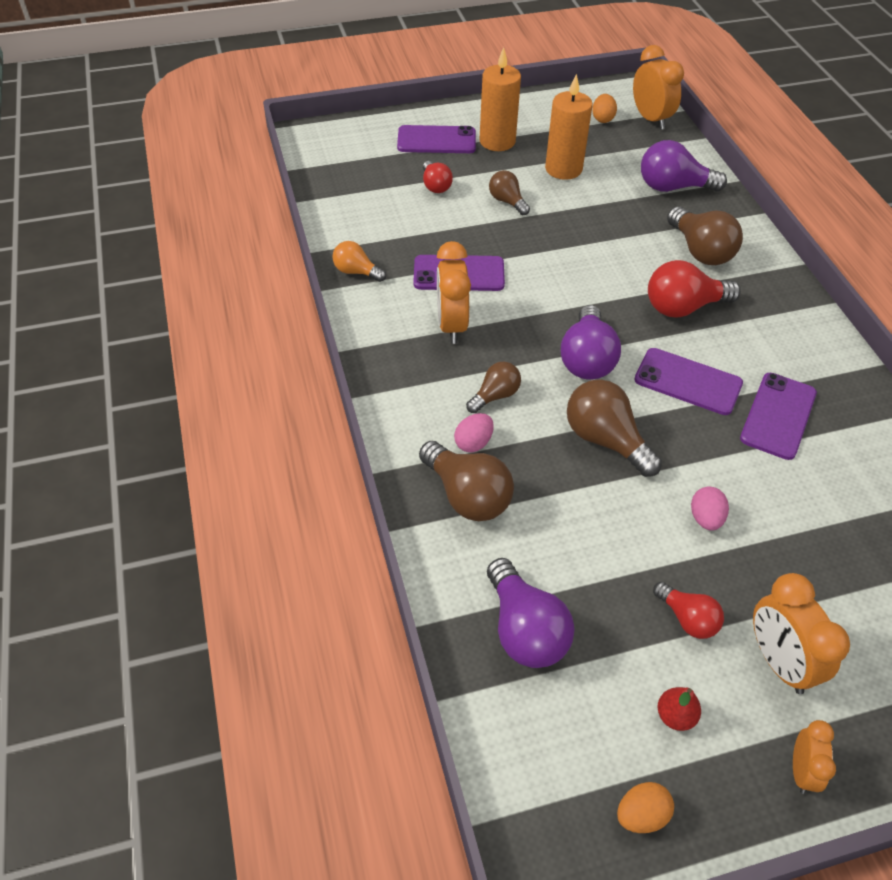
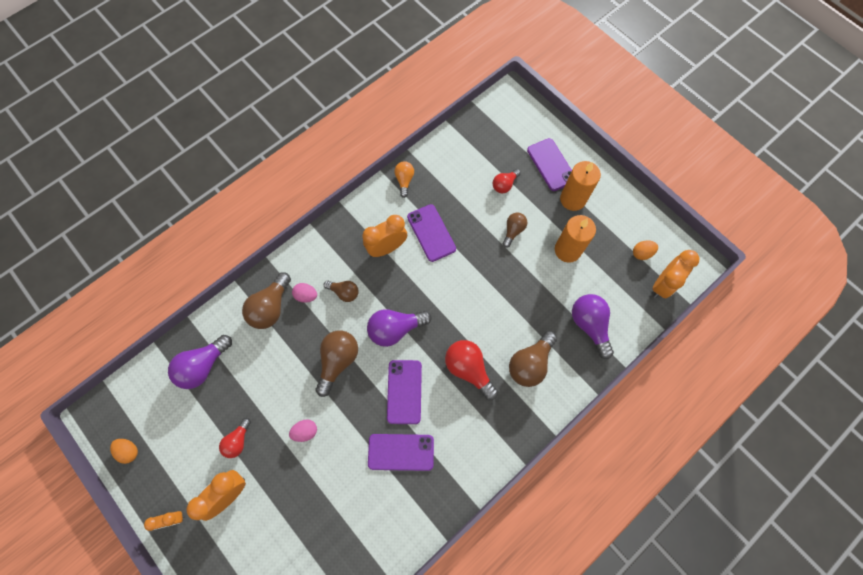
camera: 65 degrees right, 20 degrees up
red pear [658,687,701,731] -> none

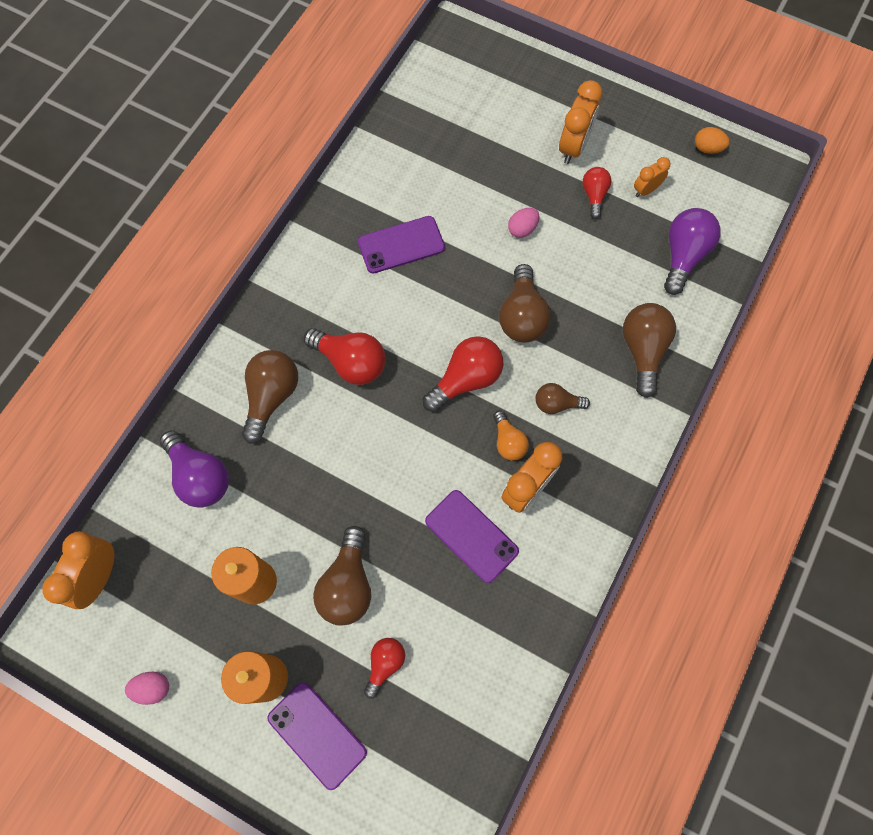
camera: 160 degrees right, 0 degrees up
orange clock [144,511,185,531] -> orange clock moved to [634,157,671,197]
pink egg [292,283,317,303] -> pink egg moved to [125,672,169,705]
purple light bulb [367,309,431,347] -> red light bulb [423,336,503,412]
purple phone [387,360,422,424] -> none
orange light bulb [394,161,414,198] -> orange light bulb moved to [493,410,529,461]
brown light bulb [503,213,527,248] -> brown light bulb [313,526,371,626], size x1.68
orange egg [633,240,658,260] -> none

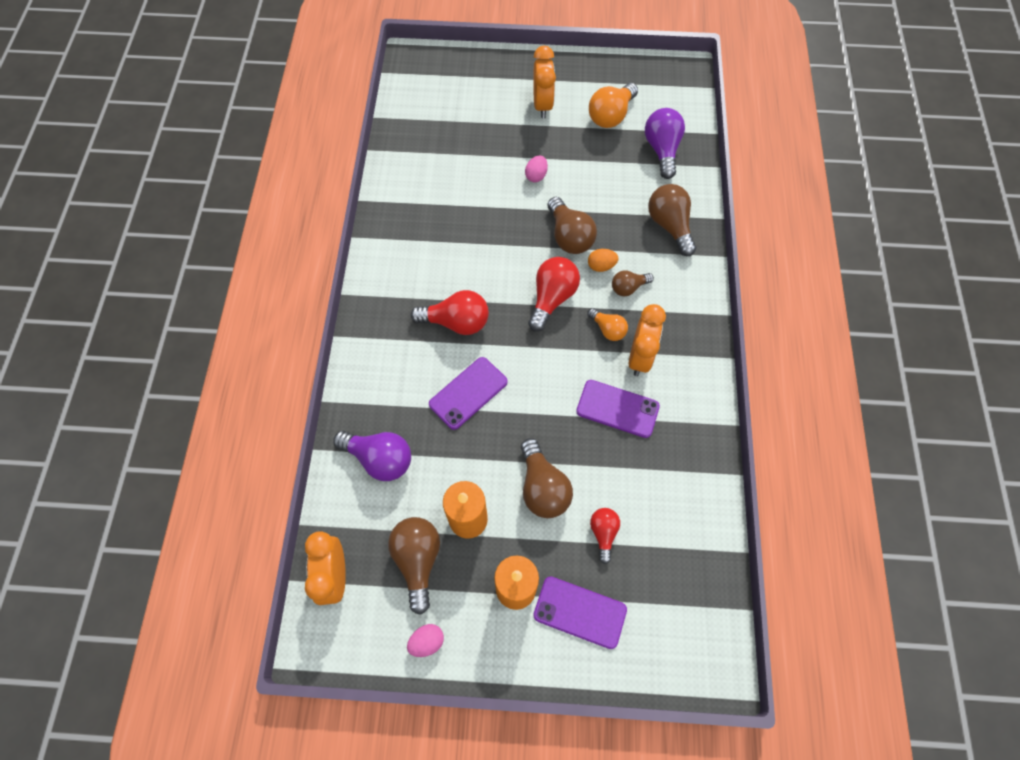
camera: 25 degrees left, 5 degrees down
brown light bulb [242,350,298,444] -> brown light bulb moved to [388,517,440,615]
purple phone [358,216,445,273] -> purple phone moved to [429,357,508,430]
red light bulb [582,167,611,219] -> none
orange clock [634,157,671,197] -> orange light bulb [589,83,638,128]
orange egg [695,127,730,154] -> orange egg moved to [588,249,618,272]

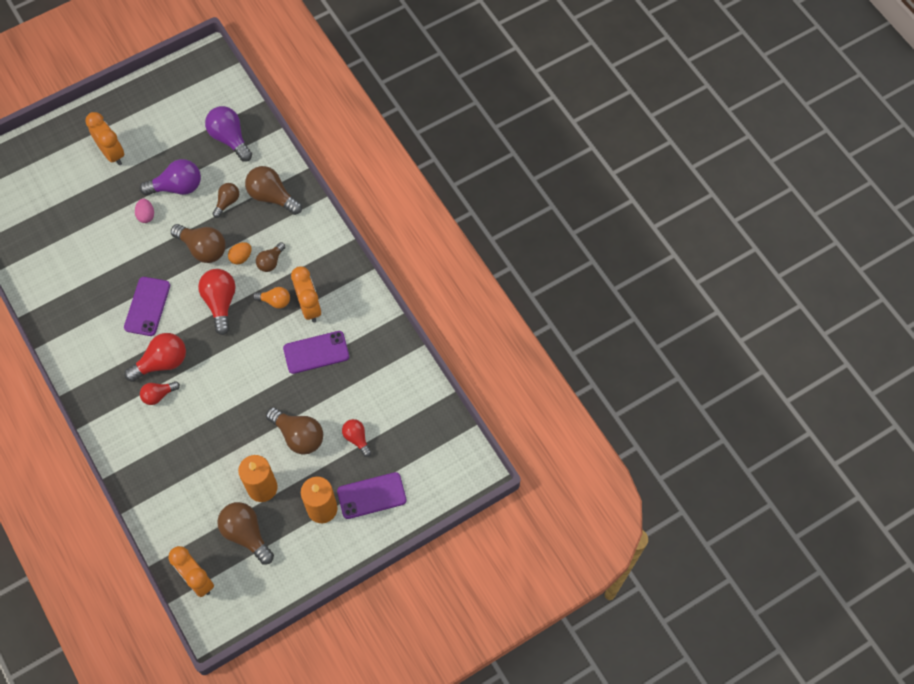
camera: 35 degrees left, 0 degrees up
purple light bulb [333,431,411,481] -> purple light bulb moved to [139,159,201,196]
pink egg [407,624,444,657] -> none
purple phone [429,357,508,430] -> purple phone moved to [124,277,170,336]
orange light bulb [589,83,638,128] -> none
none -> red light bulb [140,381,180,405]
none -> brown light bulb [213,183,239,218]

